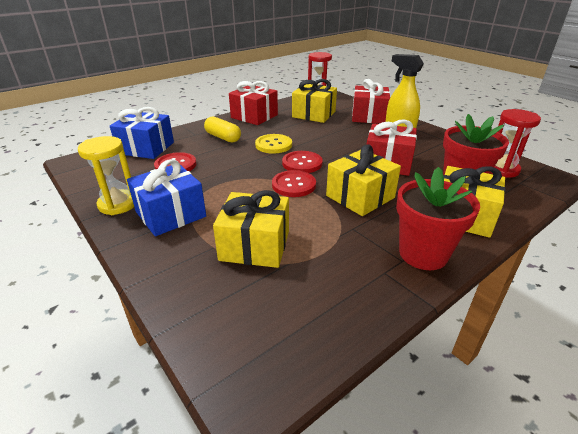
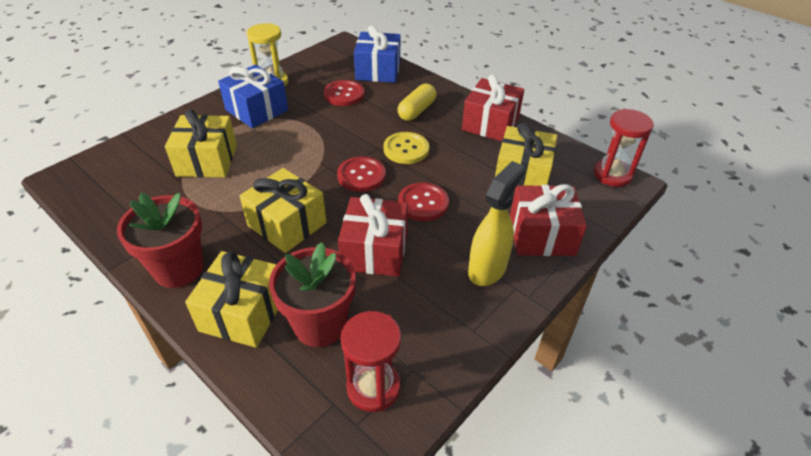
camera: 80 degrees right, 10 degrees up
red button [272,170,316,197] -> red button moved to [398,183,449,221]

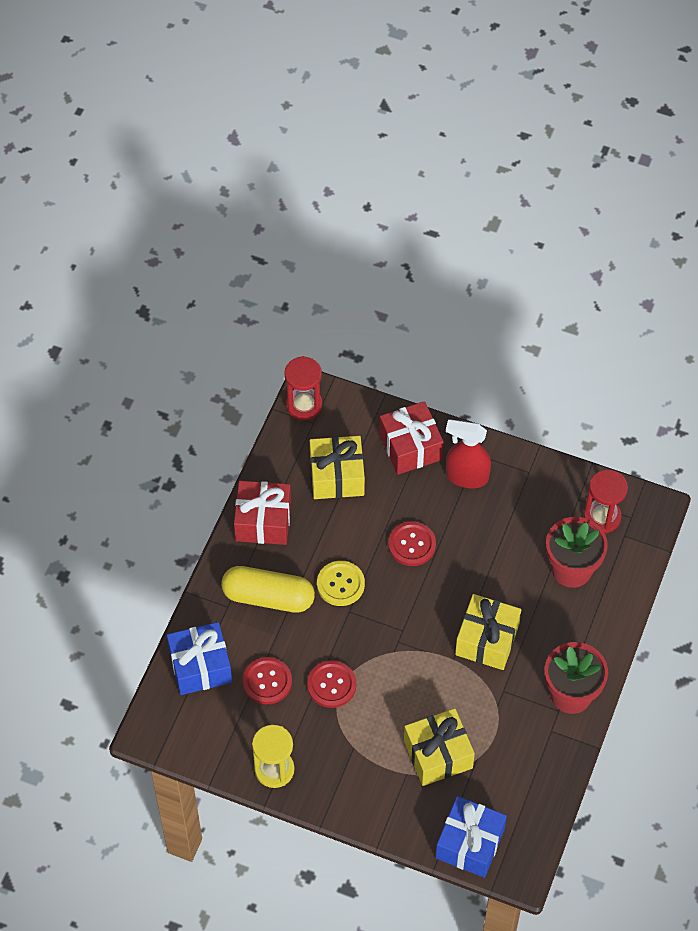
camera: 110 degrees left, 15 degrees up
yellow gift [185,251,278,348] -> none
blue gift [218,65,288,128] -> blue gift moved to [435,796,507,878]
red button [337,156,386,192] -> red button moved to [307,660,356,708]
red gift [338,194,408,277] -> none
yellow capsule [397,83,436,121] -> yellow capsule [221,566,315,613], size x1.50
yellow spray bottle [468,161,525,286] -> red spray bottle [446,419,491,488]

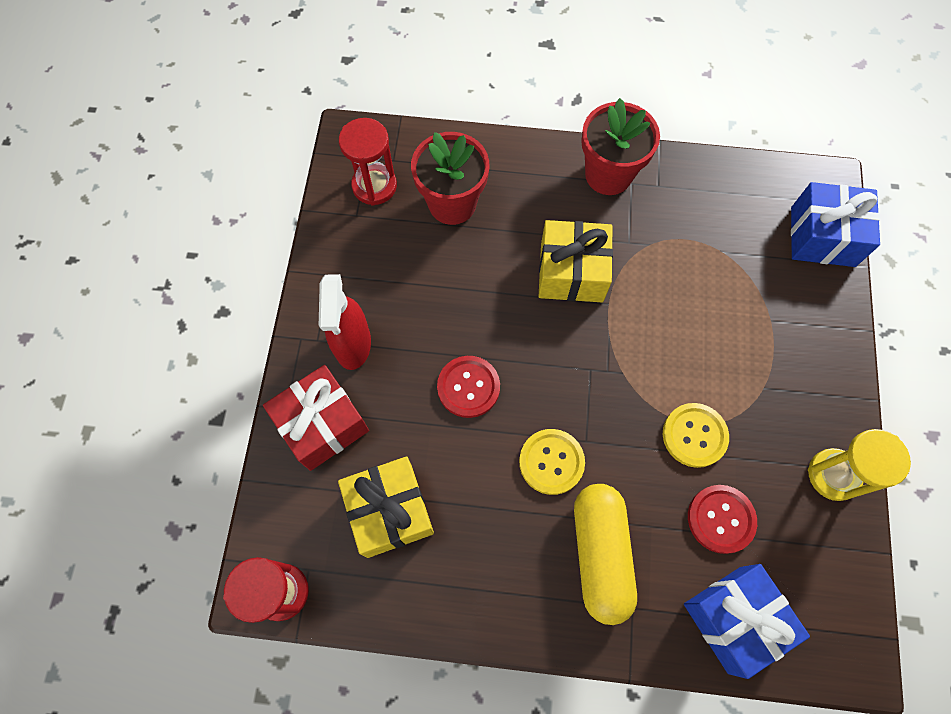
camera: 105 degrees left, 10 degrees up
red gift [234,481,291,545] -> none
red button [307,660,356,708] -> yellow button [663,403,729,468]
yellow gift [404,708,475,786] -> none

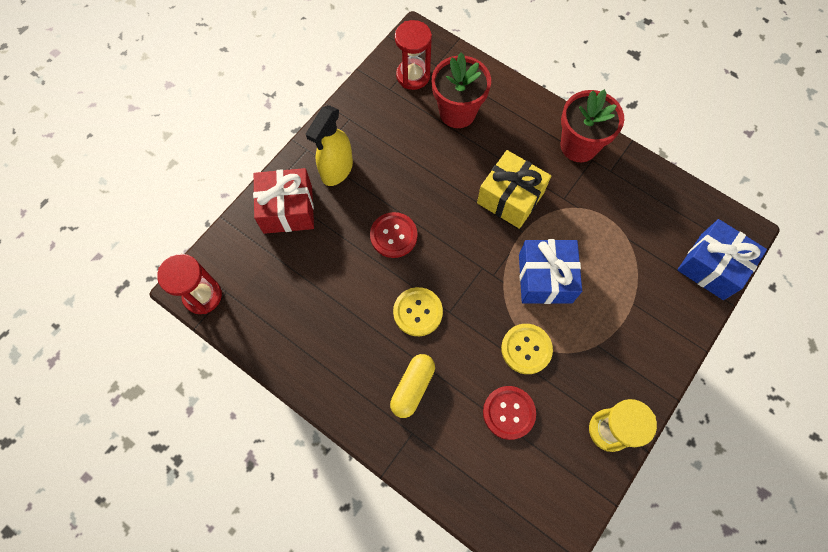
camera: 30 degrees right, 0 degrees up
red spray bottle [319,274,371,370] -> yellow spray bottle [306,105,353,186]
yellow gift [338,456,434,558] -> none
yellow capsule [574,484,637,625] -> yellow capsule [390,354,435,418], size x0.66
blue gift [684,564,810,679] -> blue gift moved to [519,239,582,304]

